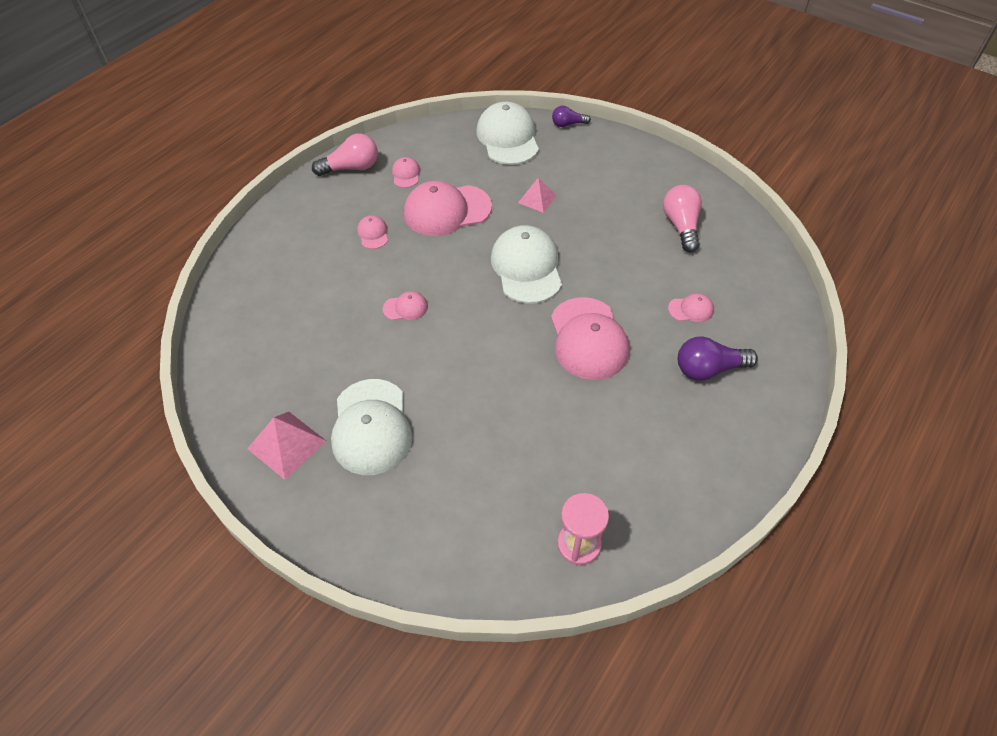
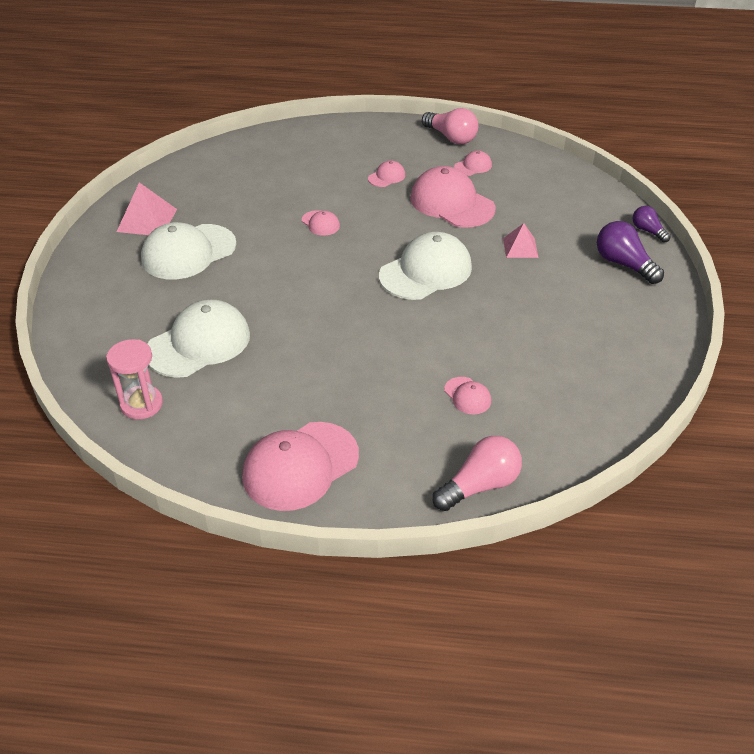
camera: 60 degrees right, 10 degrees down
white cap [476,102,539,165] -> white cap moved to [148,299,250,378]
pink cap [551,297,629,380] -> pink cap moved to [242,422,359,511]
pink light bulb [663,185,702,252] -> pink light bulb moved to [433,436,522,511]
purple light bulb [678,336,758,381] -> purple light bulb moved to [597,221,664,284]

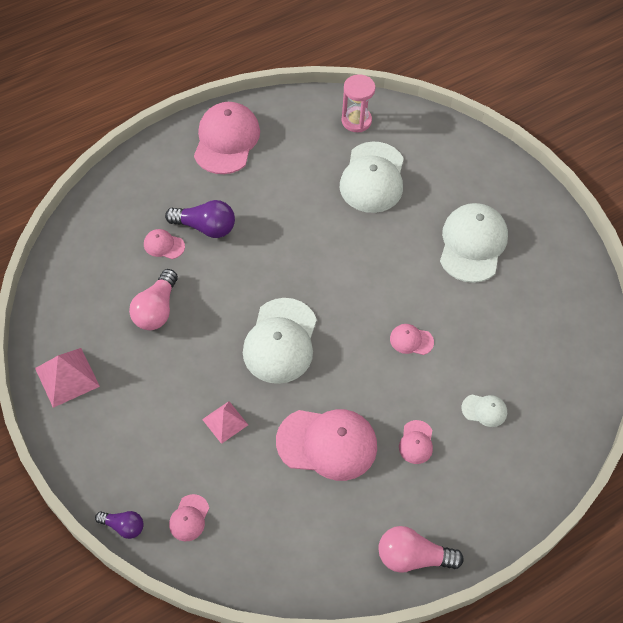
camera: 140 degrees right, 15 degrees up
pink pyramid [117,182,177,235] -> pink pyramid moved to [35,348,100,408]
pink light bulb [433,436,522,511] -> pink light bulb moved to [129,269,178,330]
pink cap [454,151,492,176] -> pink cap moved to [169,494,209,541]
purple light bulb [597,221,664,284] -> purple light bulb moved to [165,200,235,238]
none -> white cap [462,395,507,427]

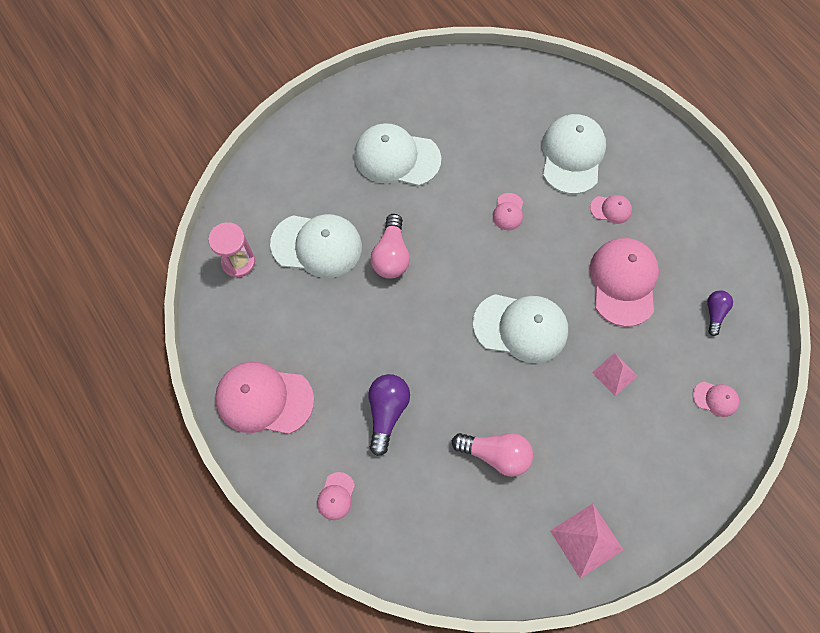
camera: 90 degrees left, 10 degrees up
purple light bulb [95,511,144,539] -> purple light bulb moved to [707,290,733,336]
pink cap [144,229,185,259] -> pink cap moved to [317,472,355,520]
pink light bulb [378,526,464,573] -> pink light bulb moved to [371,214,410,279]
white cap [462,395,507,427] -> white cap [542,114,606,194], size x2.17

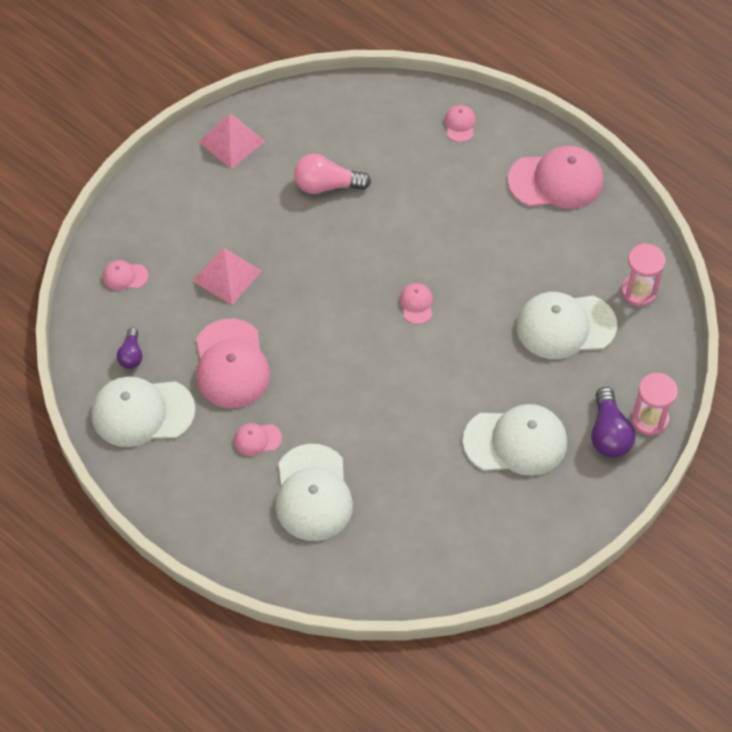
camera: 165 degrees right, 10 degrees down
purple light bulb [368,374,410,456] -> purple light bulb moved to [591,387,635,458]
pink light bulb [371,214,410,279] -> none
white cap [473,294,568,363] -> white cap moved to [92,376,195,447]
pink cap [493,193,523,231] -> pink cap moved to [400,283,433,324]
pink pyramid [592,353,638,396] -> pink pyramid [193,247,262,305], size x1.52
none -> pink hourglass [631,373,678,436]

